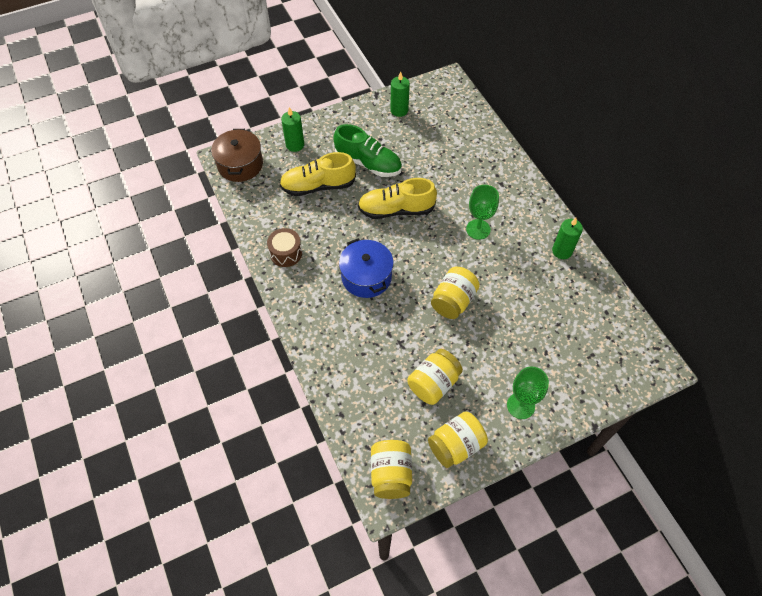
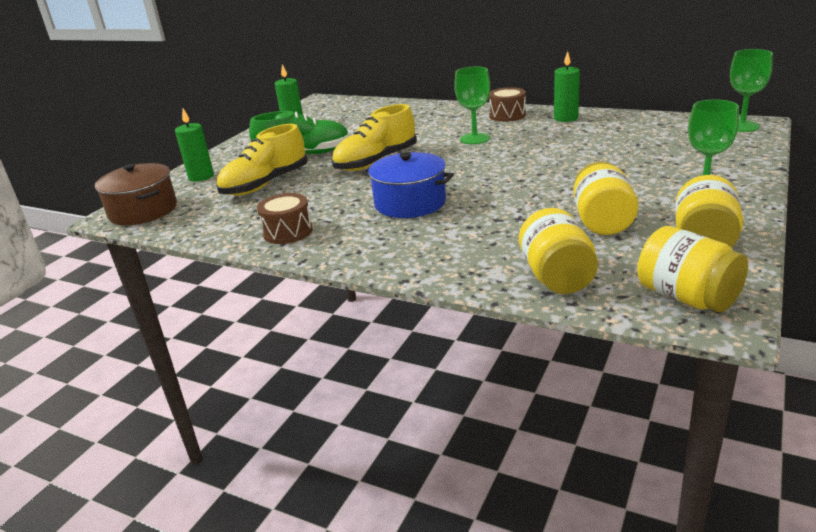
camera: 35 degrees left, 30 degrees down
yellow jar [431,267,480,319] -> yellow jar moved to [519,208,598,294]
none -> brown drum [489,87,526,122]
none -> green goblet [730,49,773,132]

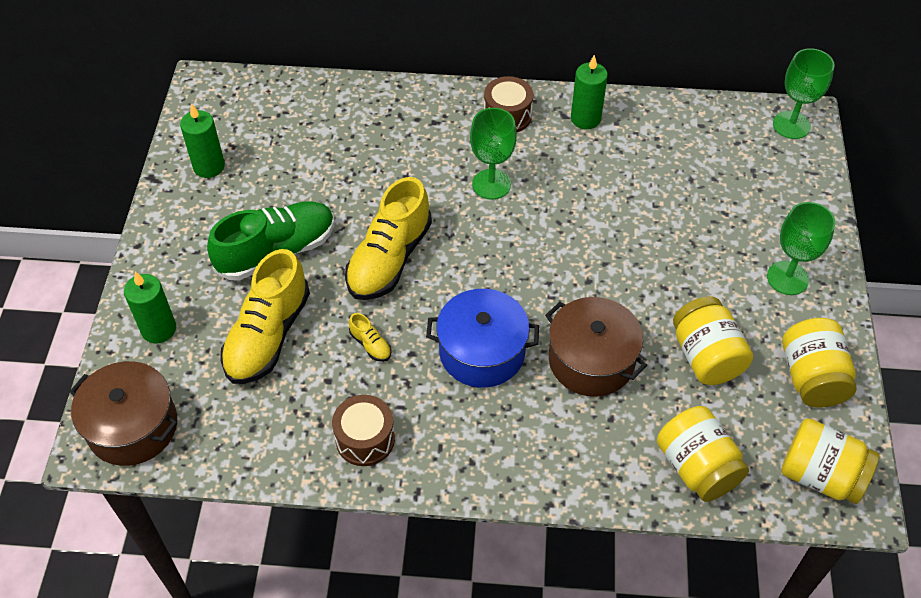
camera: 25 degrees left, 25 degrees up
none -> yellow shoe [349,313,391,362]
none -> brown pot [545,297,647,397]

